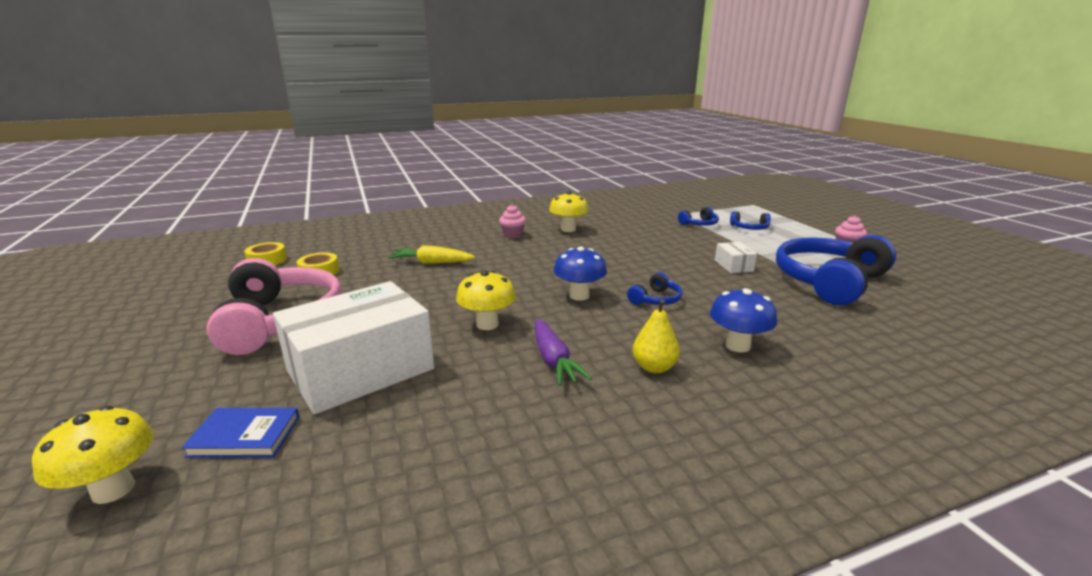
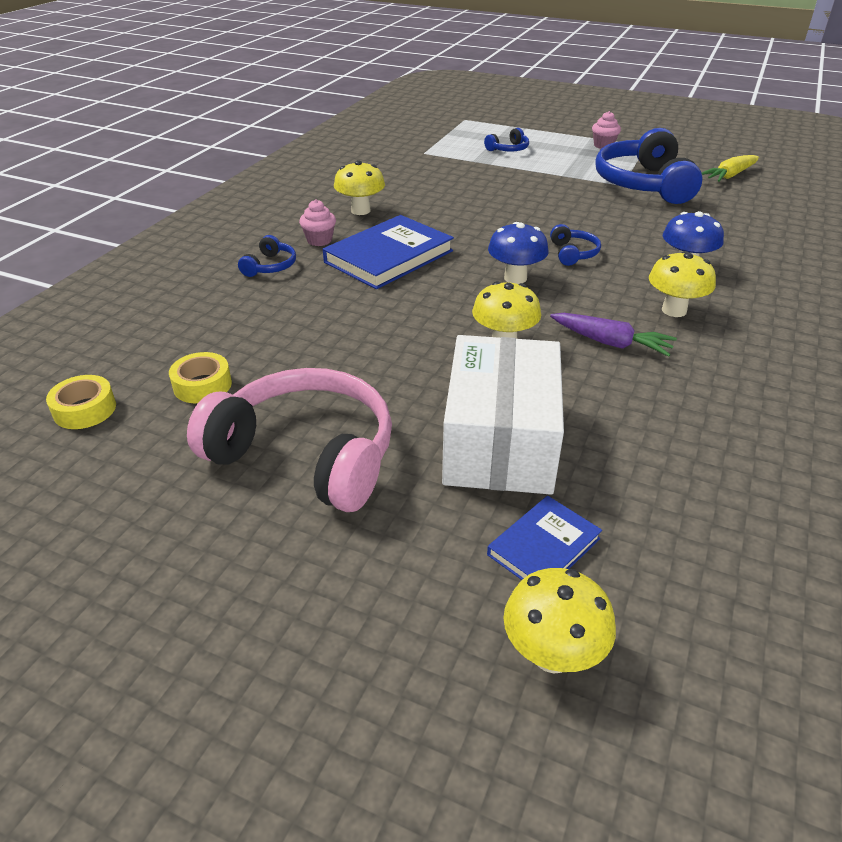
camera: 45 degrees left, 15 degrees up
yellow carrot [388,245,475,264] -> yellow carrot moved to [702,155,759,182]
yellow pear [633,299,680,373] -> yellow mushroom [649,251,716,317]
blue headphones [678,207,719,226] -> blue headphones moved to [238,235,296,277]
white box [715,242,757,273] -> none
none -> blue book [323,215,454,289]

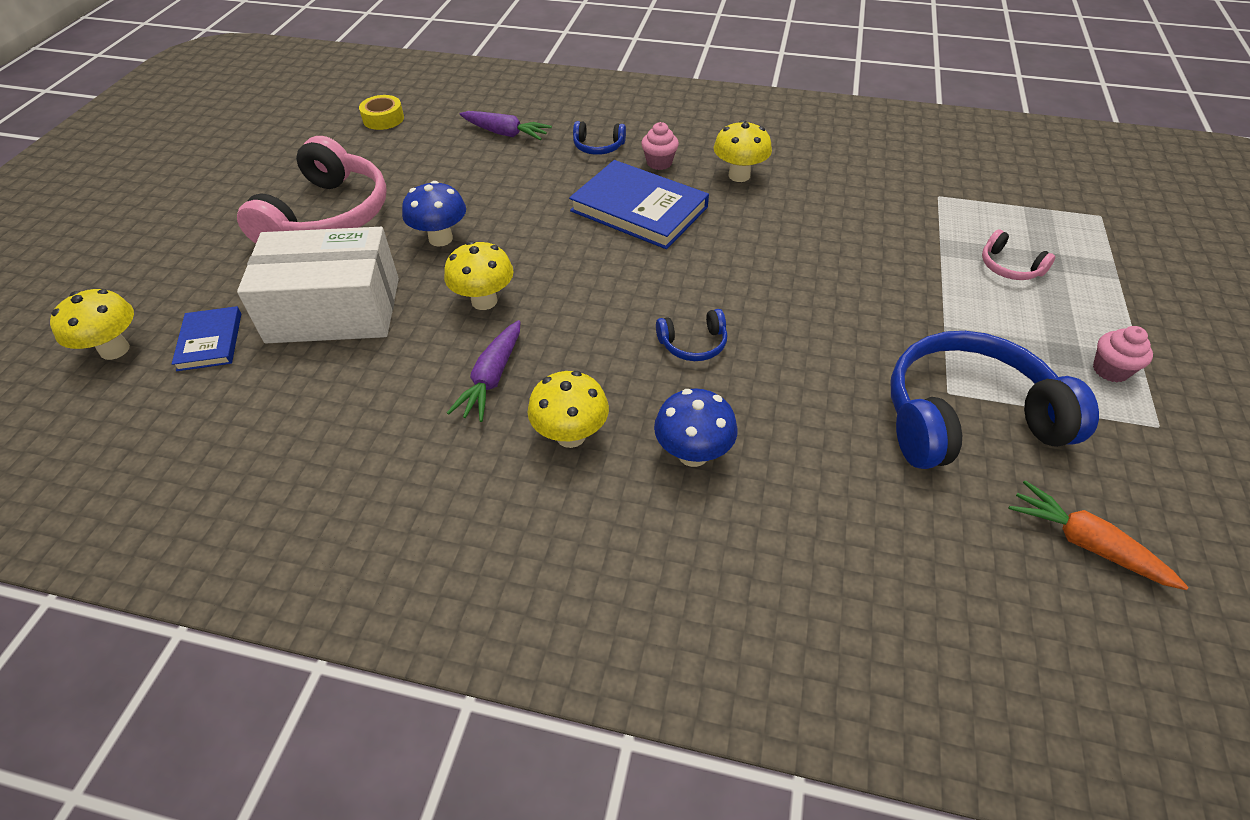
camera: 80 degrees right, 10 degrees up
yellow tape [169,352,232,403] -> none
blue headphones [484,128,529,152] -> pink headphones [982,229,1056,280]
blue book [487,496,602,580] -> blue book turned 45 degrees clockwise [172,306,241,371]
blue mushroom [488,222,549,284] -> blue mushroom moved to [402,181,466,247]
yellow carrot [702,155,759,182] -> orange carrot [1009,480,1188,590]
none -> purple carrot [460,111,552,140]

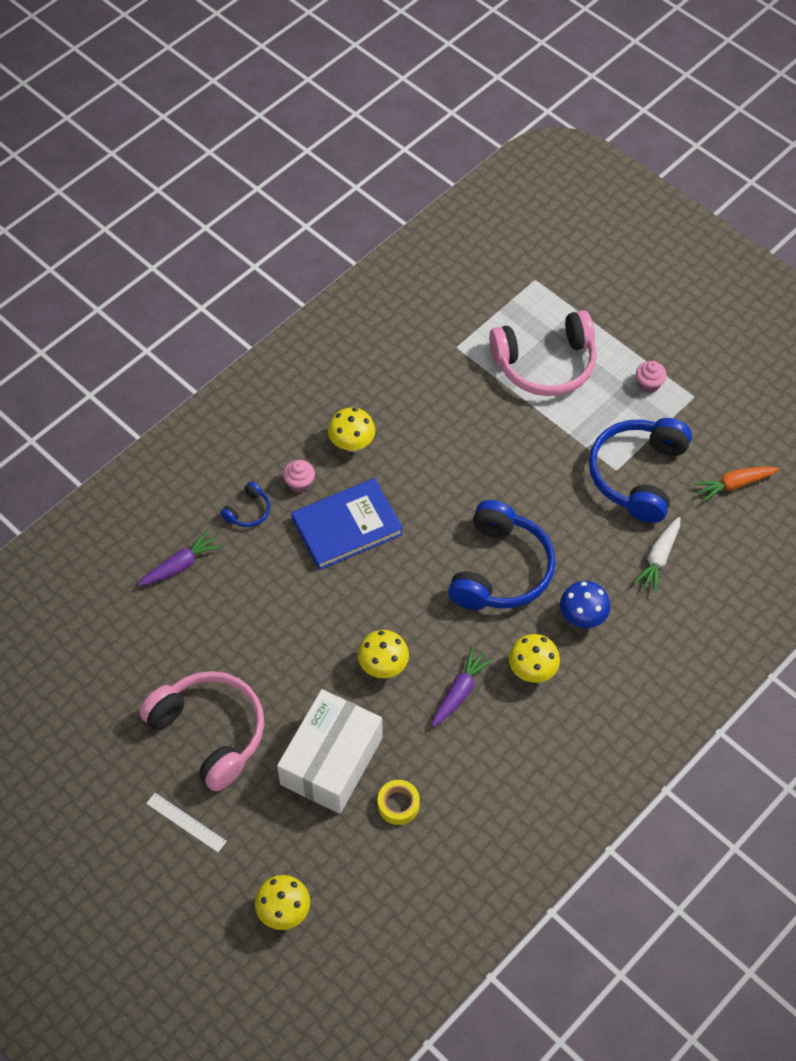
camera: 60 degrees left, 10 degrees up
blue book [172,306,241,371] -> none
yellow tape [359,95,404,130] -> yellow tape moved to [378,780,420,825]
blue mushroom [402,181,466,247] -> none
purple carrot [447,320,521,422] -> purple carrot turned 105 degrees counterclockwise [432,647,493,727]
blue headphones [656,309,727,361] -> blue headphones [448,500,556,610], size x2.31
pink headphones [982,229,1056,280] -> pink headphones [489,310,597,396], size x2.31
none -> white ruler [146,793,227,852]
none -> white carrot [633,517,680,593]

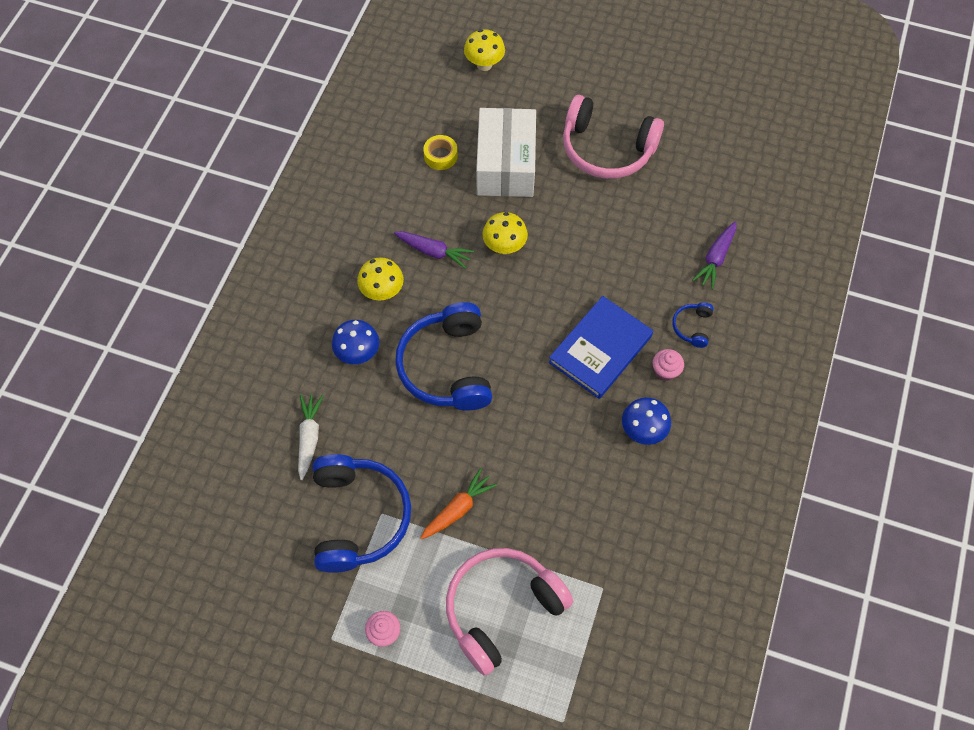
camera: 155 degrees right, 5 degrees up
white ruler [146,793,227,852] -> none
yellow mushroom [328,407,375,452] -> blue mushroom [622,397,671,445]
purple carrot [432,647,493,727] -> purple carrot turned 75 degrees counterclockwise [394,231,474,269]
orange carrot [693,466,780,502] -> orange carrot moved to [420,468,497,539]

